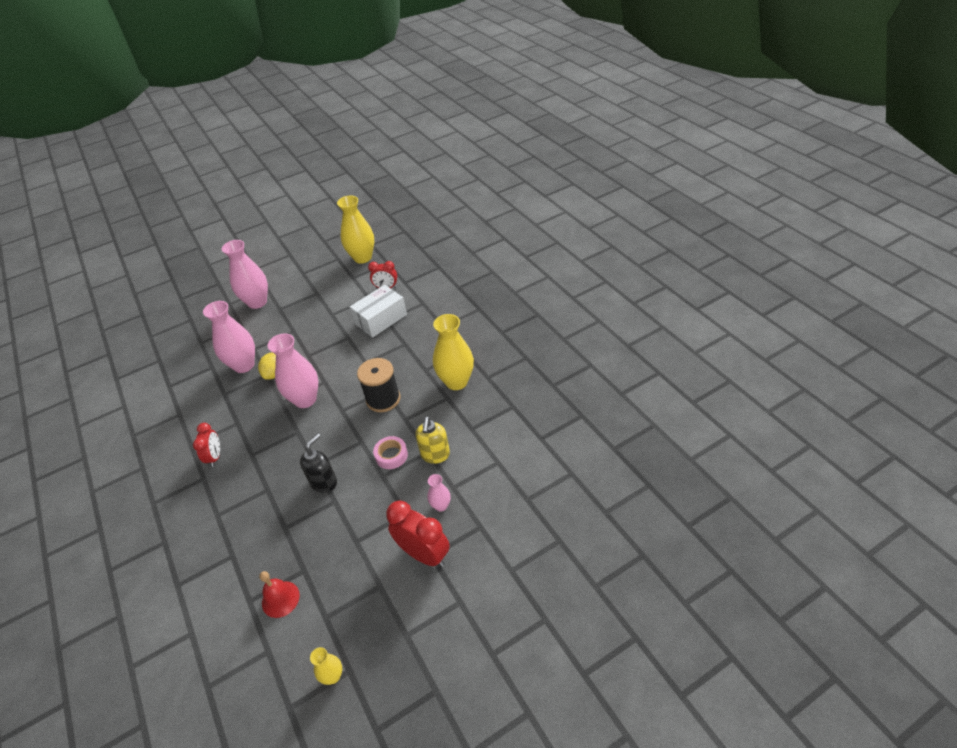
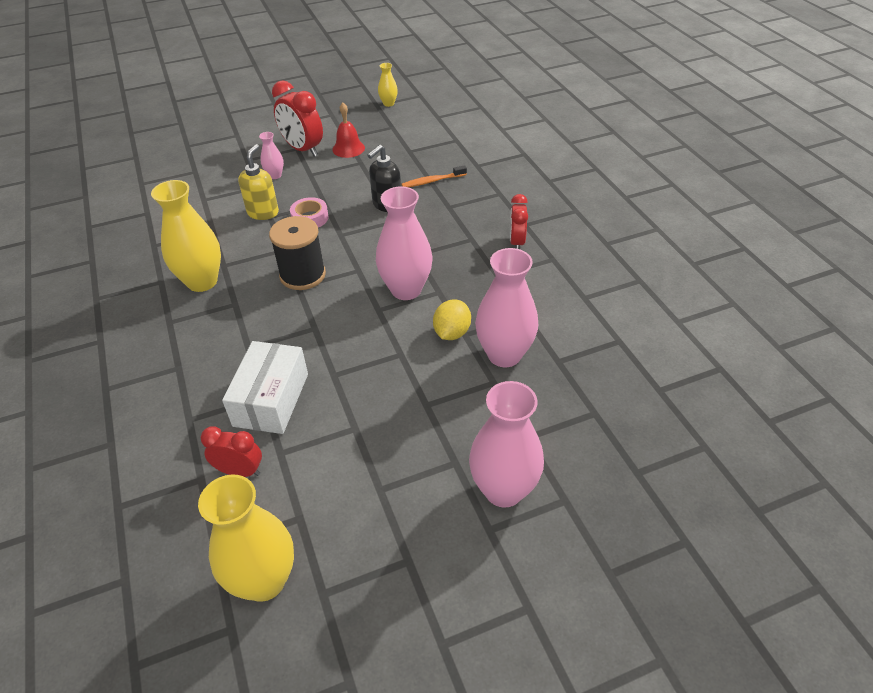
camera: 175 degrees left, 0 degrees up
red bell [259,571,300,618] -> red bell moved to [332,103,365,158]
white box [350,285,407,338] -> white box turned 45 degrees counterclockwise [222,341,308,434]
none -> orange toothbrush [401,165,467,187]

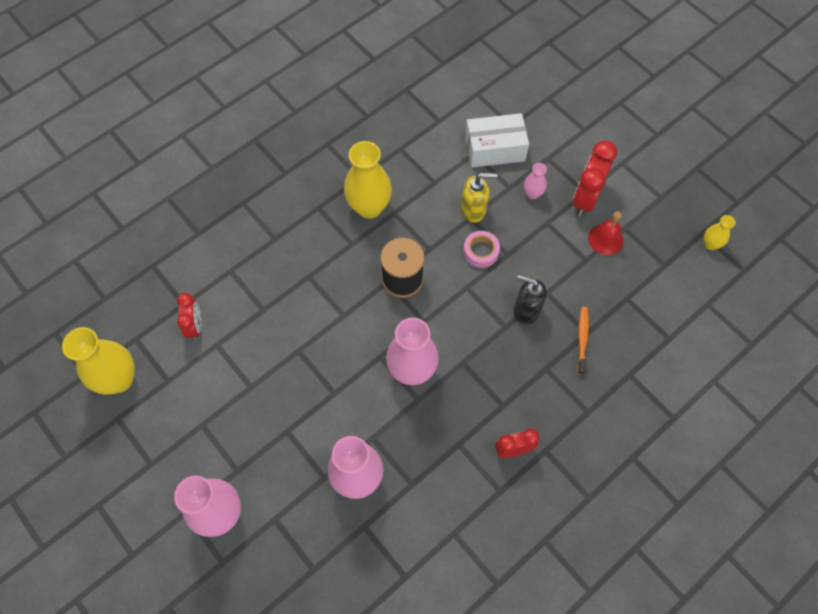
camera: 70 degrees right, 20 degrees up
white box [222,341,308,434] -> white box moved to [465,113,529,168]
orange toothbrush [401,165,467,187] -> orange toothbrush turned 45 degrees clockwise [577,307,589,375]
yellow lemon [433,299,471,340] -> none

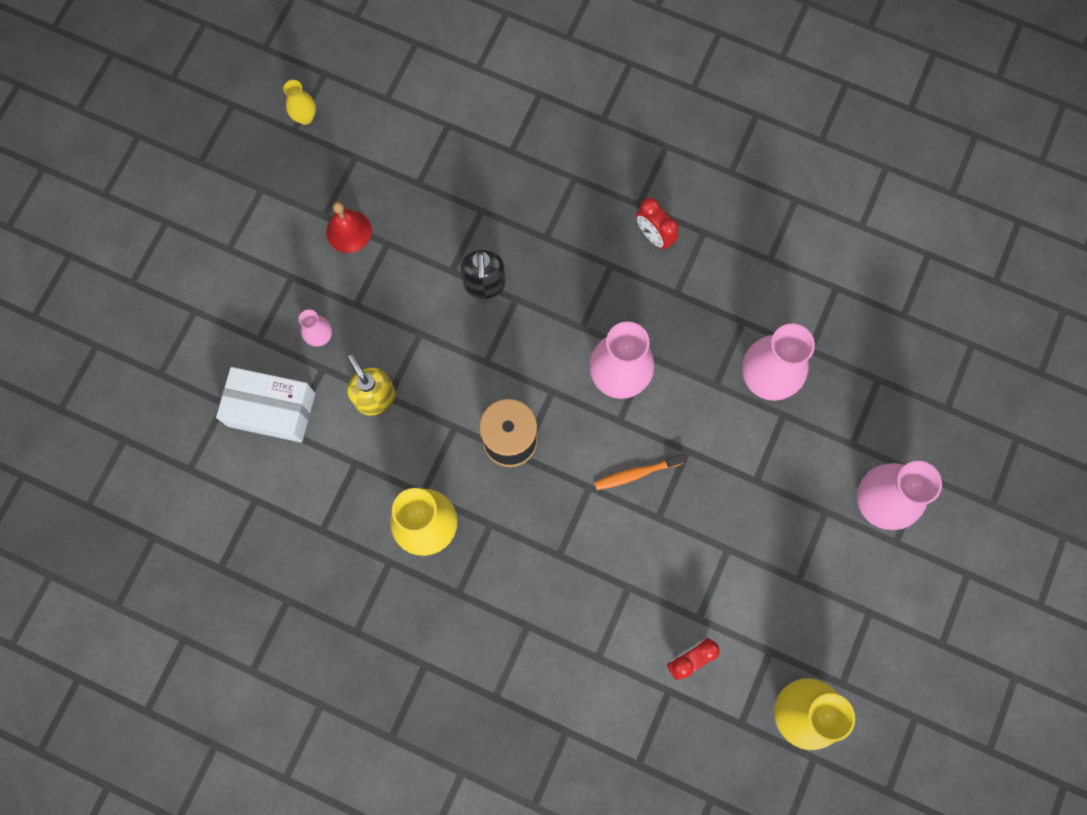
camera: 115 degrees left, 10 degrees up
pink tape [463,231,500,268] -> none
white box [465,113,529,168] -> white box turned 45 degrees counterclockwise [216,367,315,443]
red clock [573,140,617,216] -> none
orange toothbrush [577,307,589,375] -> orange toothbrush moved to [594,454,685,490]

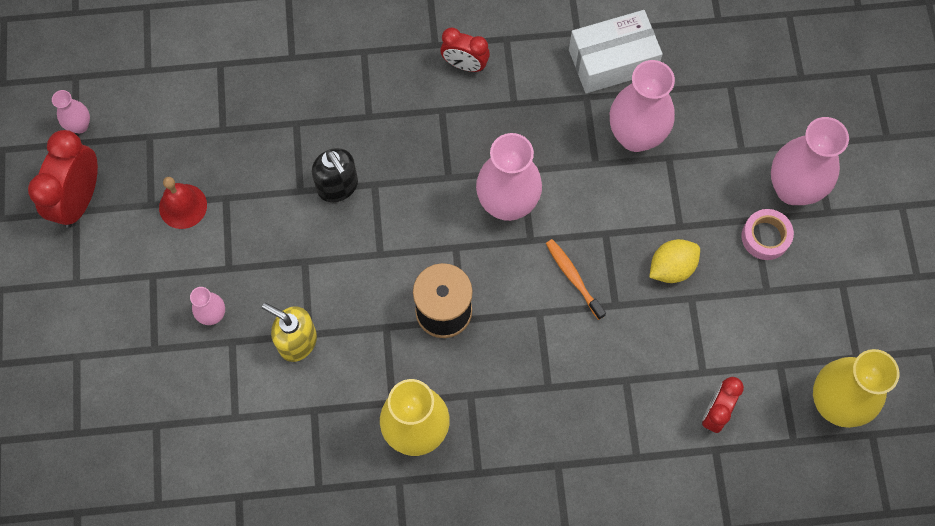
camera: 30 degrees left, 5 degrees down
white box [216,367,315,443] -> white box moved to [569,10,663,93]
yellow vase [283,80,316,125] -> pink vase [52,90,90,133]
orange toothbrush [594,454,685,490] -> orange toothbrush turned 105 degrees clockwise [546,239,606,320]
none -> red clock [28,130,98,228]
none -> yellow lemon [649,239,700,283]
none -> pink tape [742,209,794,260]

